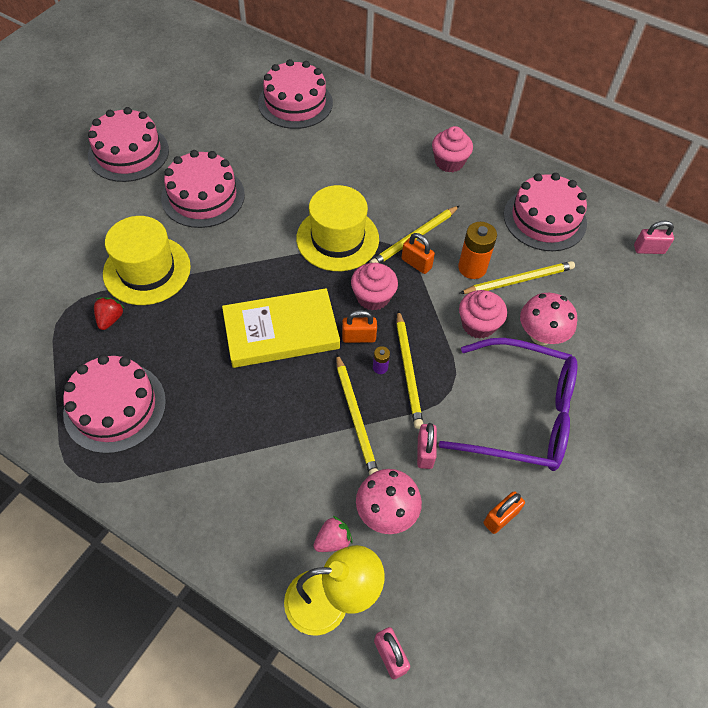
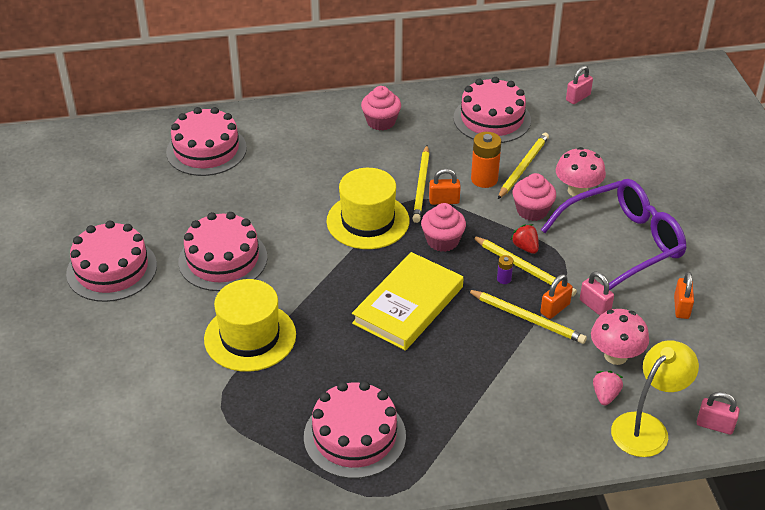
camera: 40 degrees left, 15 degrees down
red strawberry [94,297,125,330] -> red strawberry moved to [511,224,539,254]
orange padlock [342,310,377,343] -> orange padlock moved to [540,274,573,319]

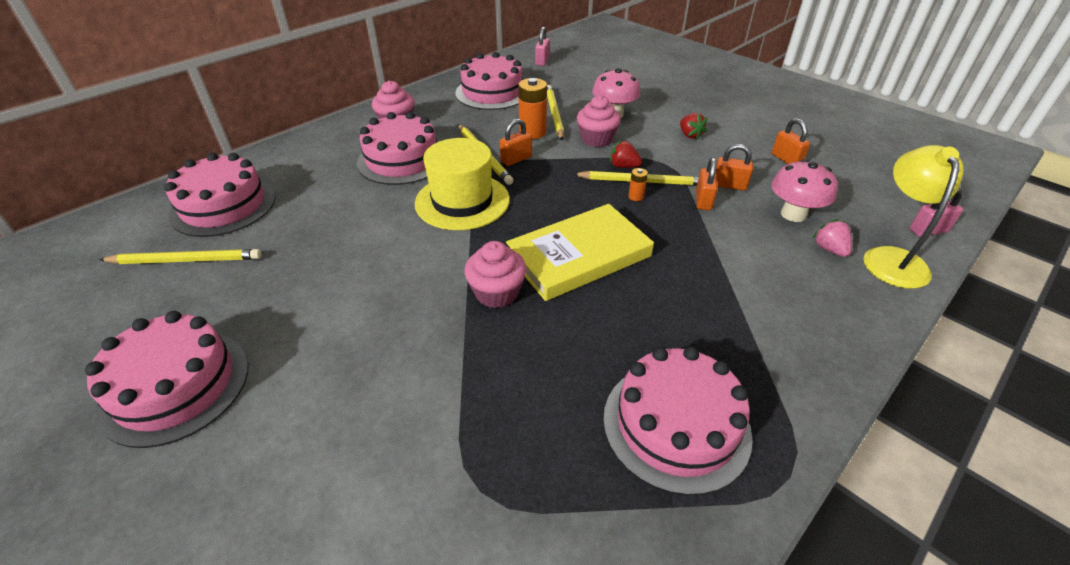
camera: 35 degrees left, 0 degrees up
pink cake [178,212,267,291] -> pink cake moved to [357,112,437,185]
yellow hat [204,279,296,372] -> none
yellow book [352,252,463,351] -> yellow book turned 60 degrees clockwise [506,204,654,301]
pink cupcake [421,203,466,252] -> pink cupcake moved to [464,241,527,308]
yellow pencil [467,290,587,344] -> yellow pencil moved to [99,249,262,264]
purple battery [497,255,513,284] -> orange battery [628,168,648,201]
purple glasses [541,179,686,290] -> red strawberry [680,113,707,140]
pink padlock [580,271,614,315] -> orange padlock [716,144,753,191]

